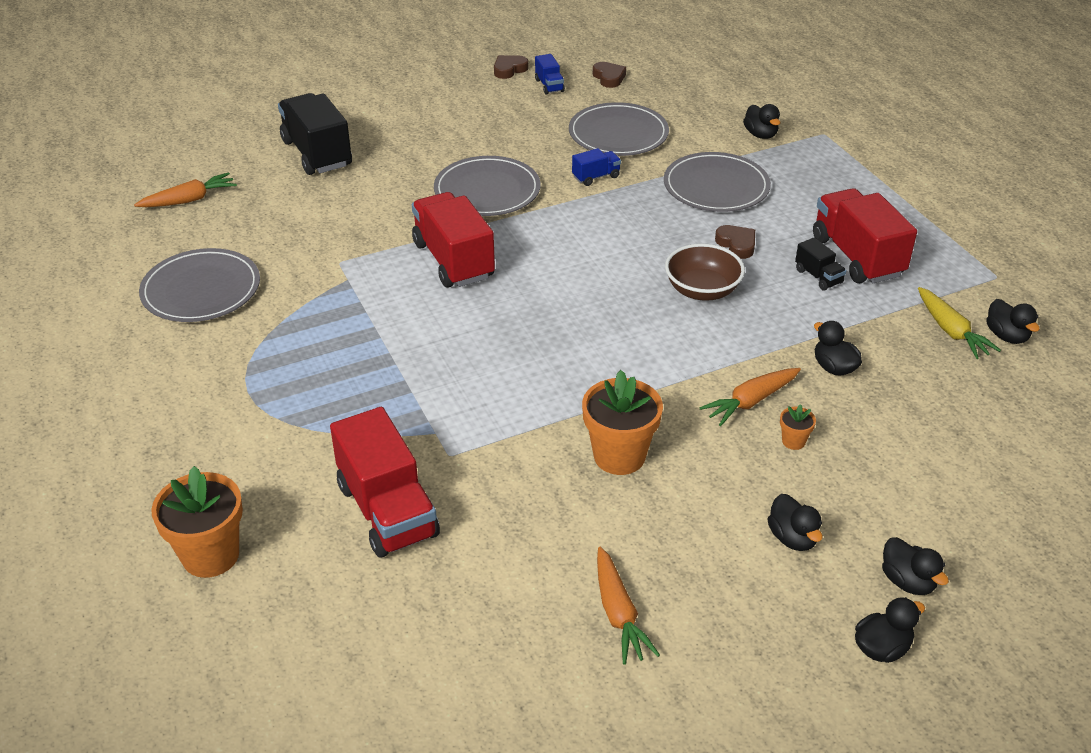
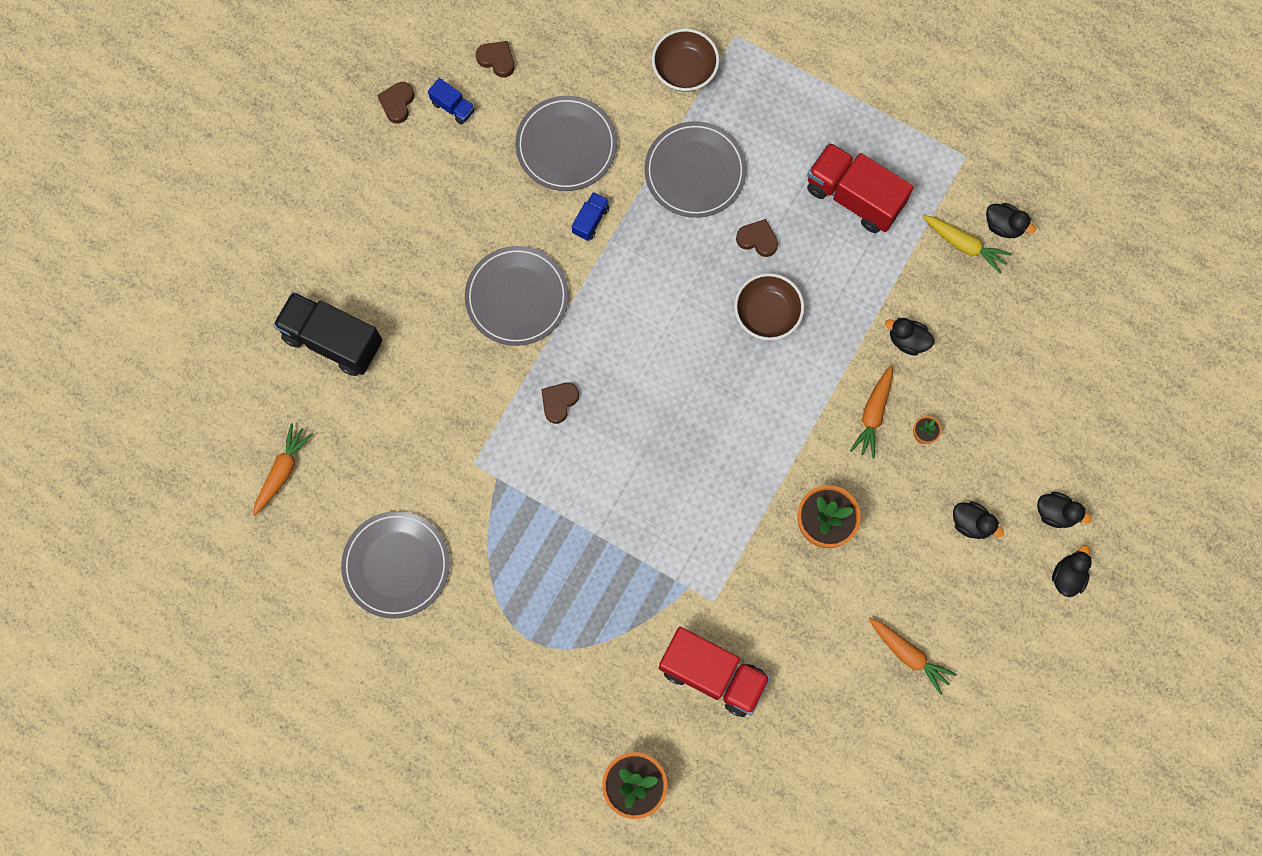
camera: 35 degrees left, 35 degrees up
red truck [412,192,495,288] -> brown heart [541,383,579,424]
black duck [743,104,780,139] -> brown bowl [652,28,719,92]
black truck [795,238,847,290] -> none

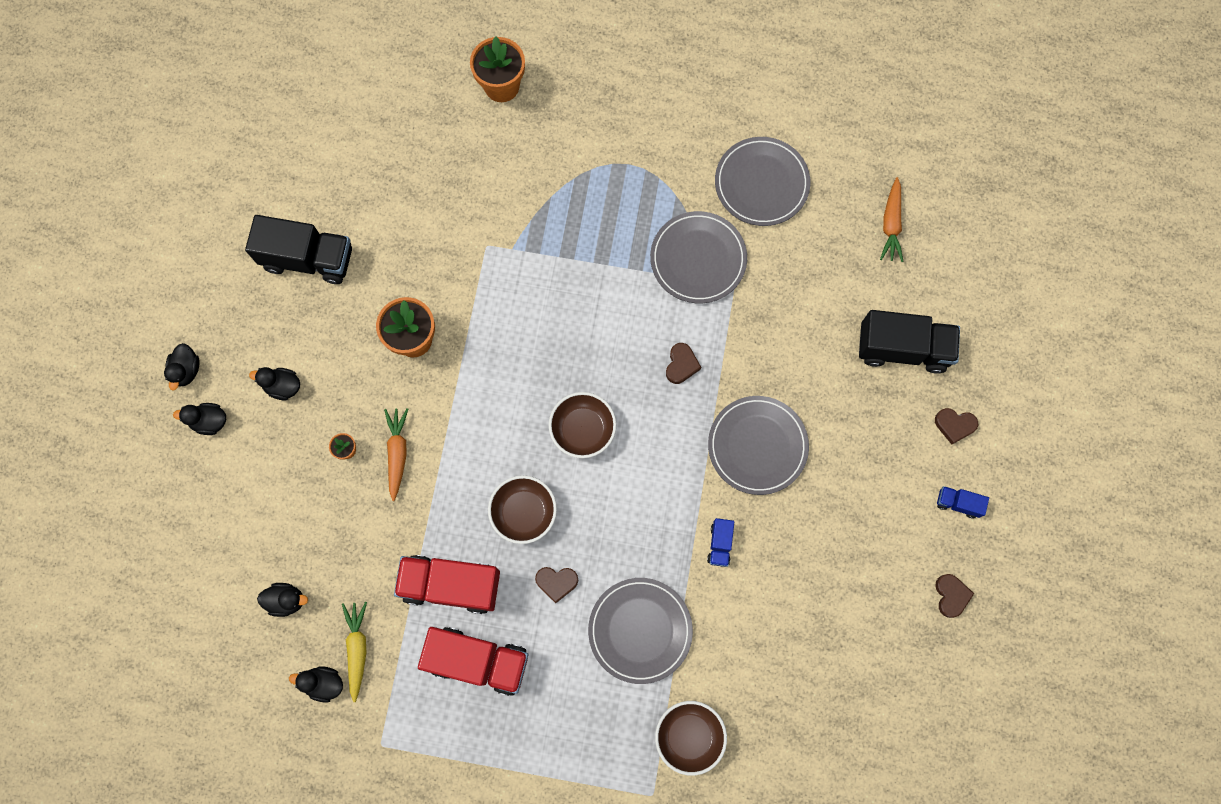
camera: 160 degrees right, 0 degrees up
blue truck [428,78,475,125] -> blue truck moved to [937,486,989,518]
brown heart [476,41,514,78] -> brown heart moved to [935,408,978,444]
grey plate [515,96,617,191] -> grey plate moved to [650,211,747,303]
red truck [659,627,771,717] -> red truck moved to [394,555,500,614]
orange carrot [869,618,957,695] -> black truck [245,215,352,284]
black duck [885,318,934,356] -> black duck moved to [257,583,308,617]
yellow carrot [922,215,1012,274] -> yellow carrot turned 75 degrees clockwise [342,602,367,702]
none -> brown bowl [548,392,616,458]

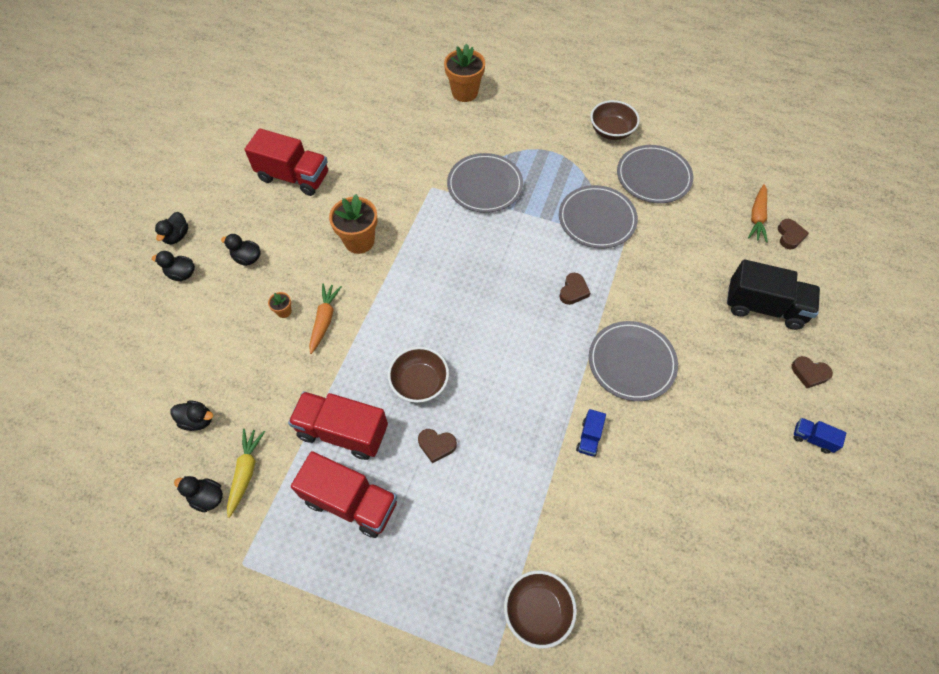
camera: 10 degrees right, 15 degrees down
black truck [245,215,352,284] -> red truck [245,128,328,196]
brown bowl [548,392,616,458] -> brown bowl moved to [590,100,640,140]
grey plate [588,578,693,684] -> grey plate moved to [447,153,523,213]
brown heart [935,574,974,618] -> brown heart moved to [778,219,809,249]

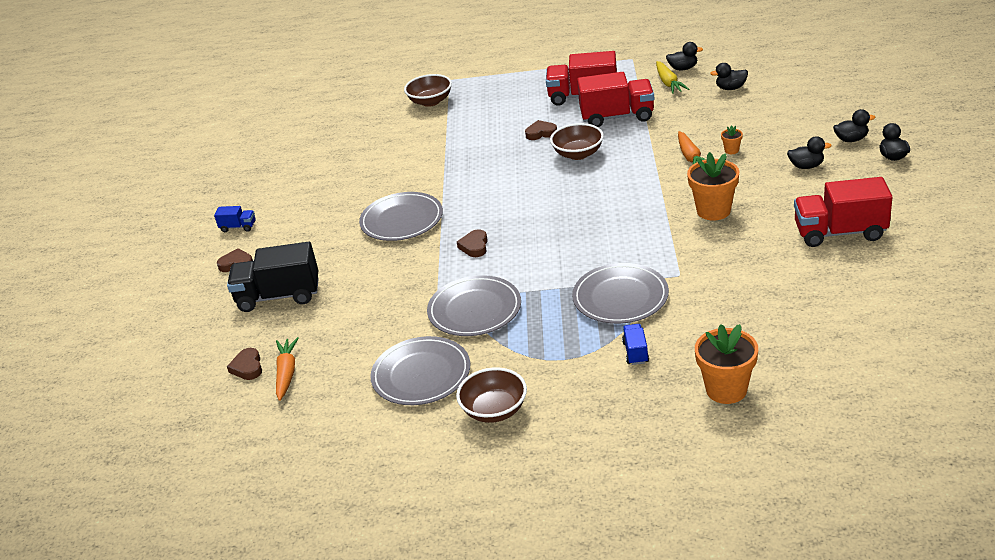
camera: 165 degrees right, 25 degrees down
blue truck [576,409,606,456] -> blue truck moved to [622,324,649,365]

